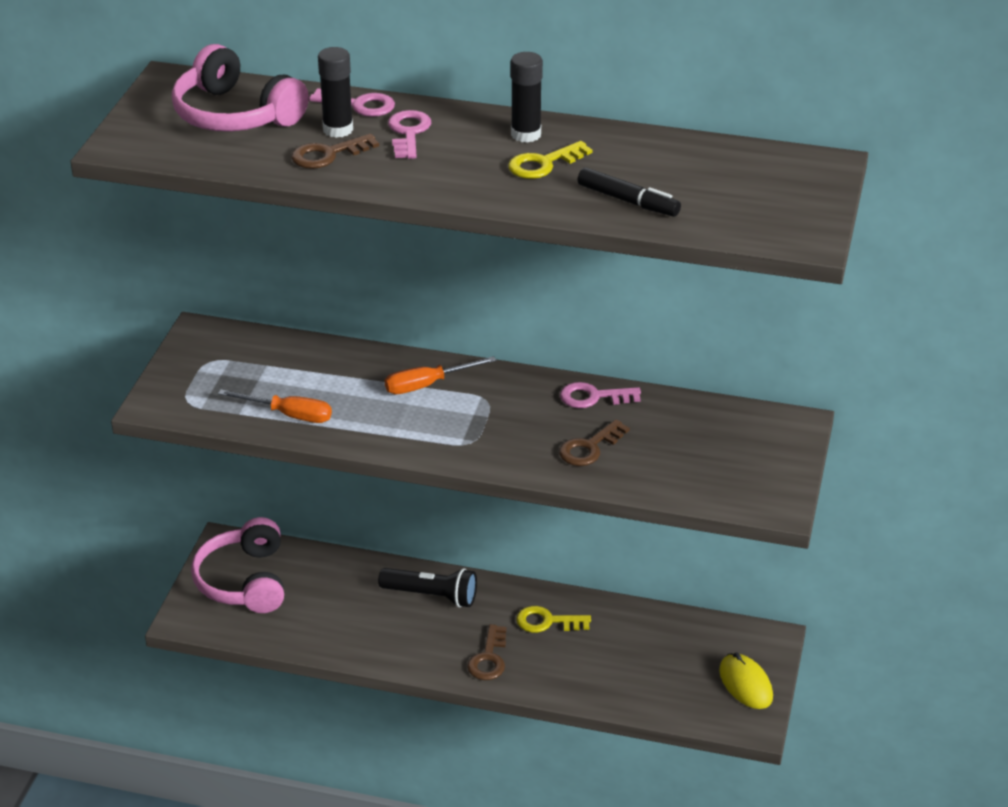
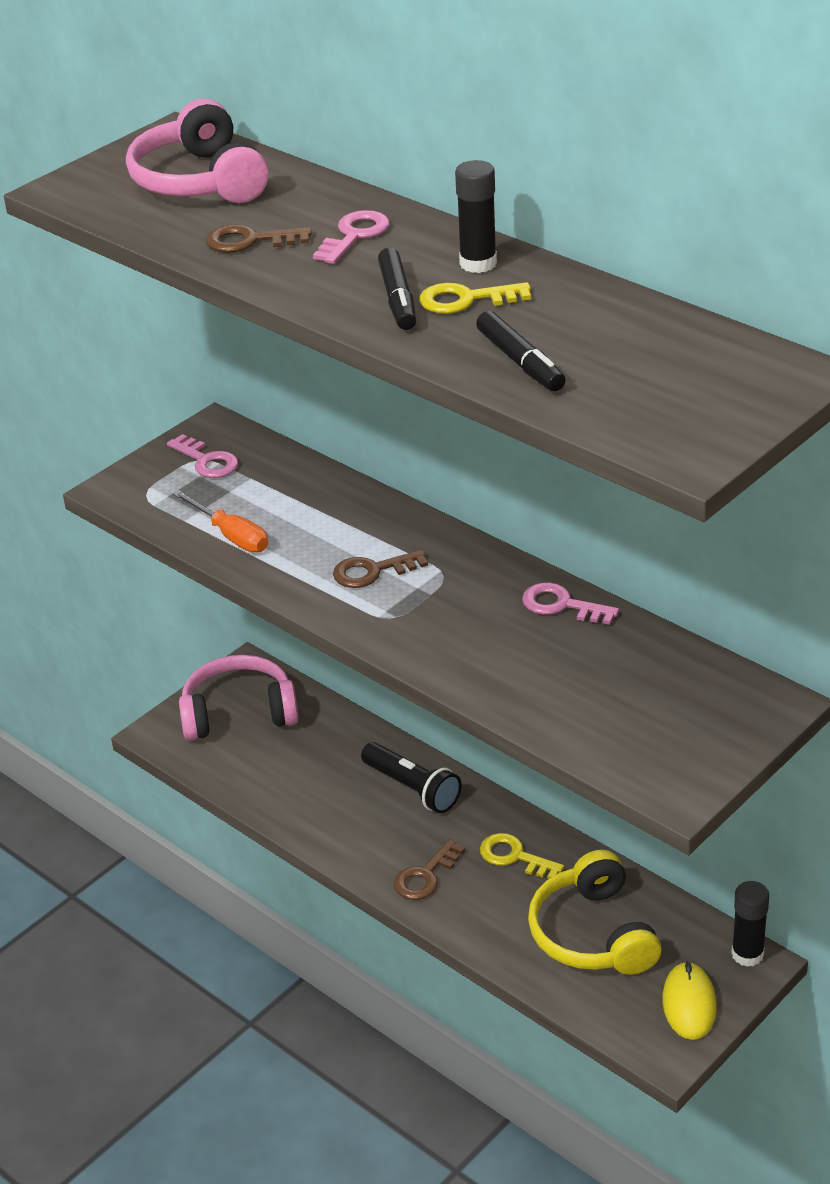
camera: 30 degrees right, 0 degrees up
pink headphones [191,517,284,613] -> pink headphones turned 60 degrees clockwise [179,655,298,741]
pink key [309,88,395,117] -> pink key moved to [167,434,239,478]
black glue stick [318,47,353,138] -> black glue stick moved to [731,881,769,967]
orange screwdriver [385,356,496,394] -> none
brown key [559,419,630,466] -> brown key moved to [333,550,428,588]
none -> black marker [378,248,416,330]
none -> yellow headphones [528,850,661,975]

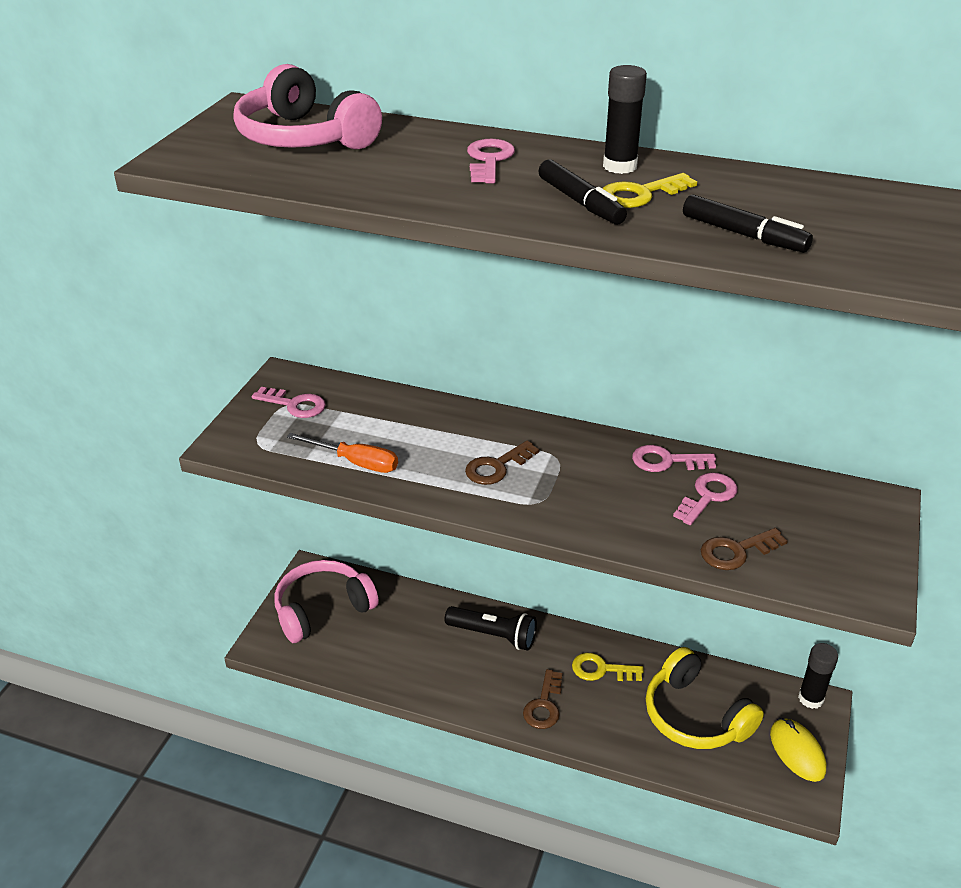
camera: 25 degrees left, 0 degrees up
brown key [206,224,312,253] -> brown key moved to [701,528,788,570]
none -> pink key [673,473,738,525]

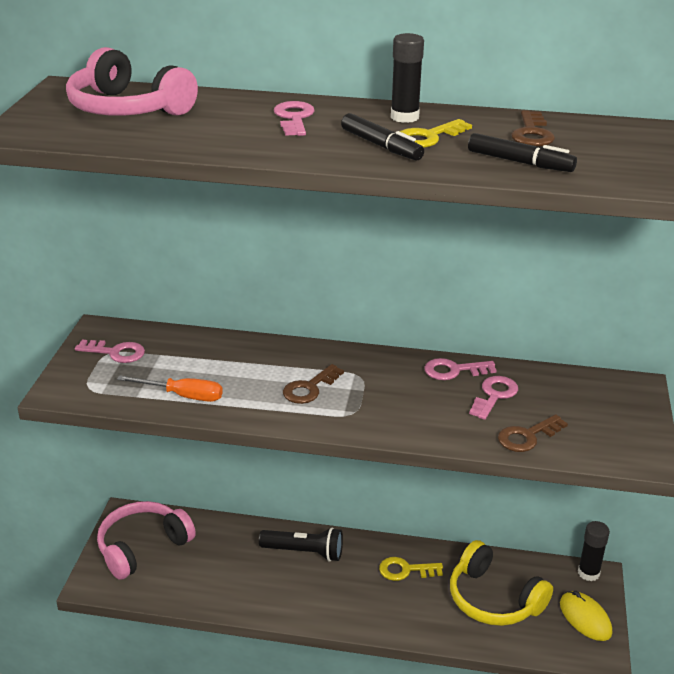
camera: 10 degrees left, 5 degrees down
brown key [523,669,563,729] -> brown key moved to [511,111,555,146]

